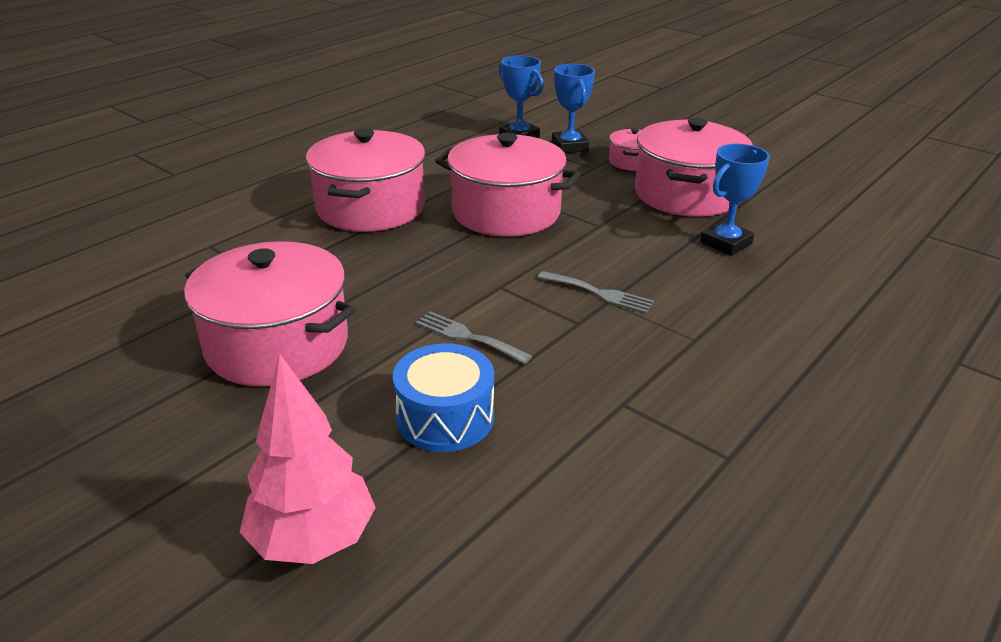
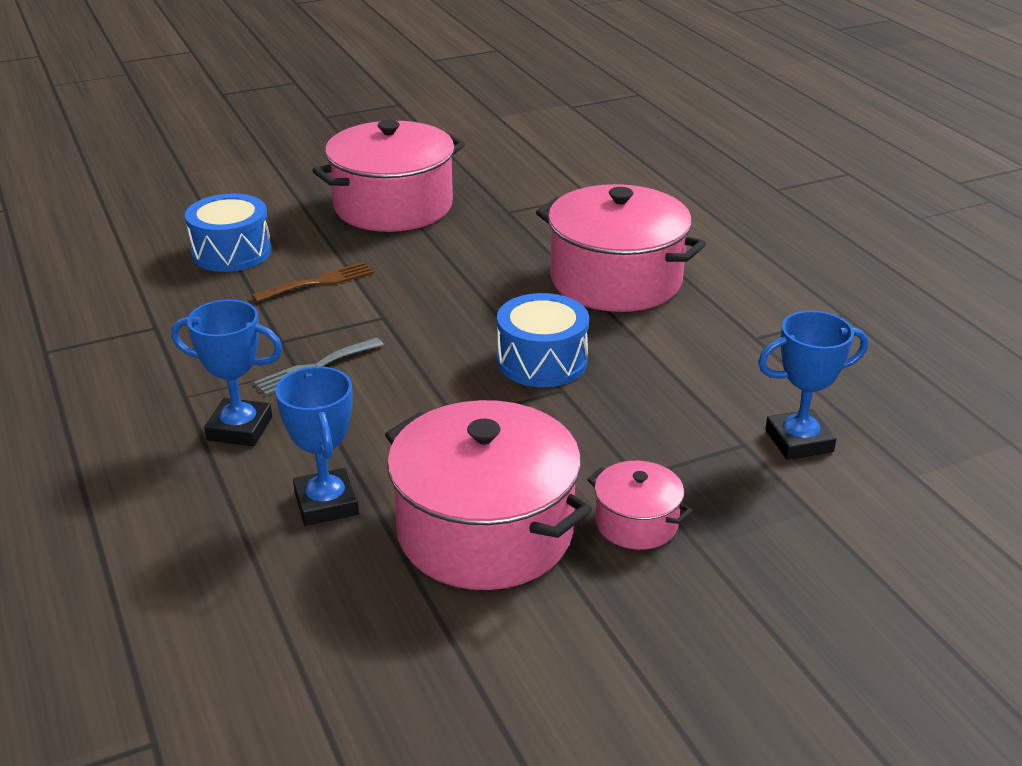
camera: 115 degrees right, 0 degrees up
pink tree [240,353,376,564] -> none
grey fork [416,311,532,364] -> brown fork [252,262,374,302]
pink pot [435,133,581,237] -> blue drum [497,293,589,387]
blue trophy [552,64,595,153] -> blue trophy moved to [171,299,283,446]

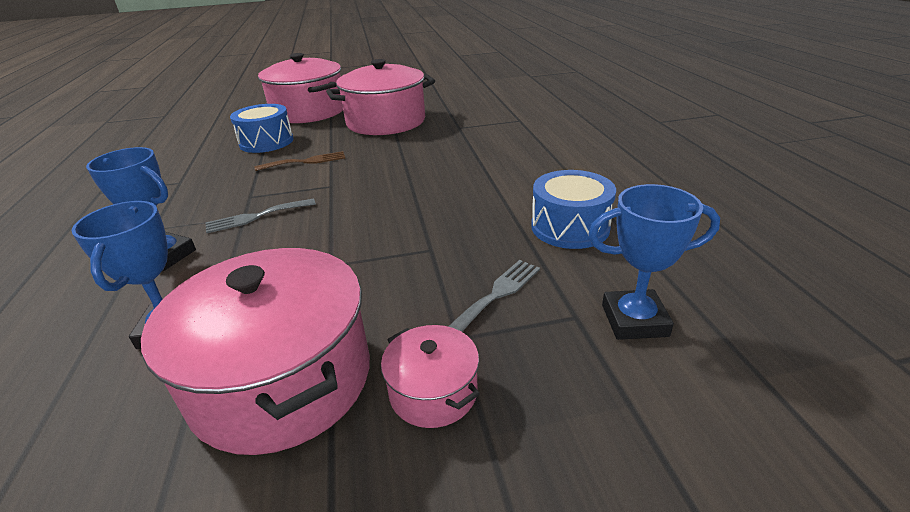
camera: 15 degrees right, 0 degrees up
blue drum [497,293,589,387] -> blue drum moved to [531,170,616,249]
pink pot [536,184,706,312] -> pink pot moved to [258,53,343,123]
none -> grey fork [448,260,540,332]

